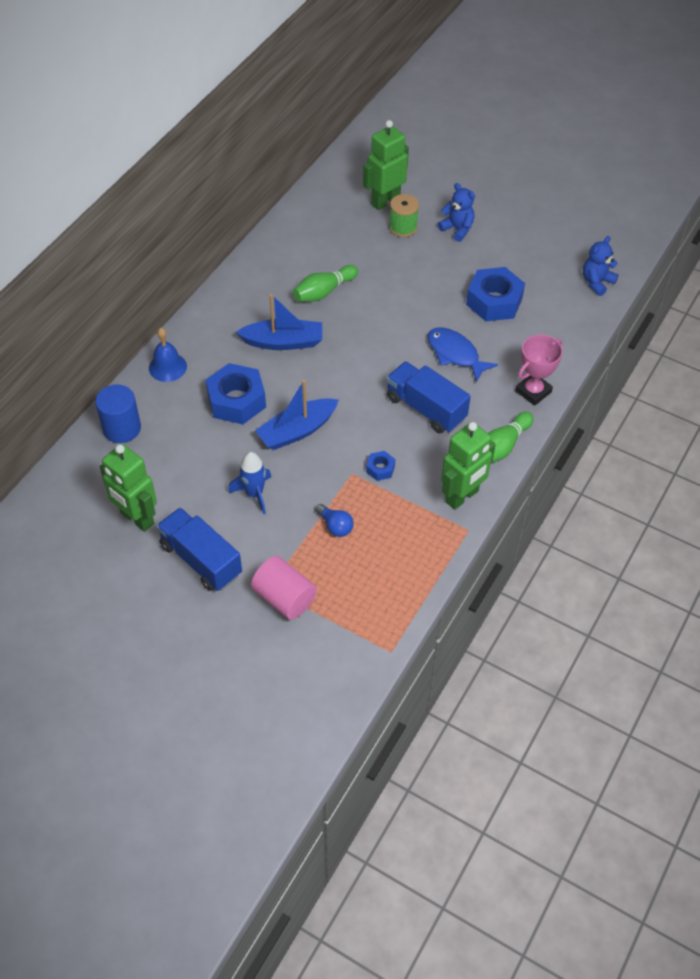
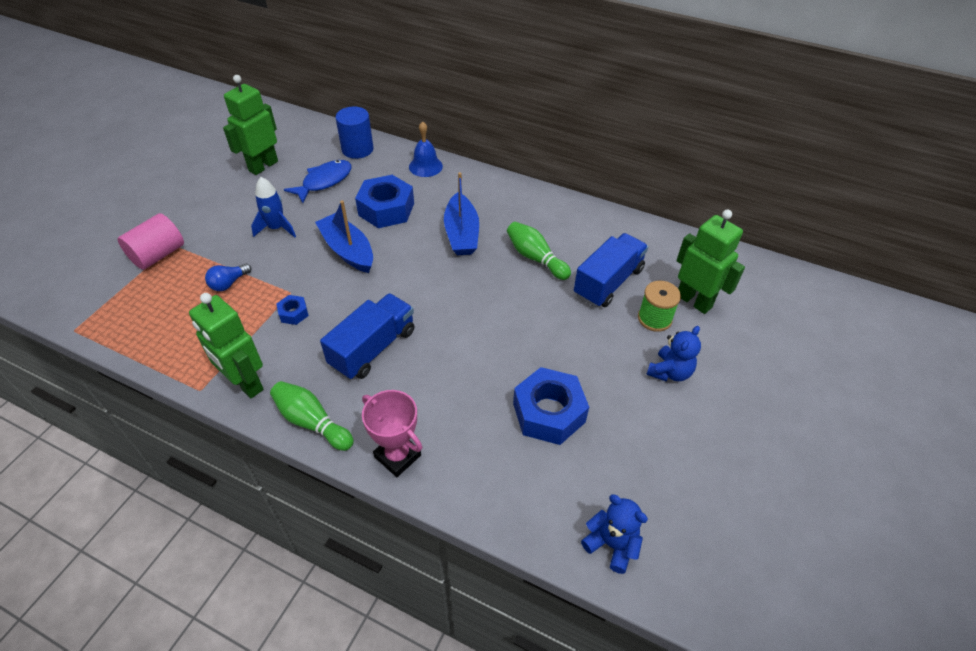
camera: 85 degrees right, 5 degrees down
blue truck [156,507,242,591] -> blue truck moved to [574,233,649,307]
blue fish [428,327,498,382] -> blue fish moved to [284,160,351,203]

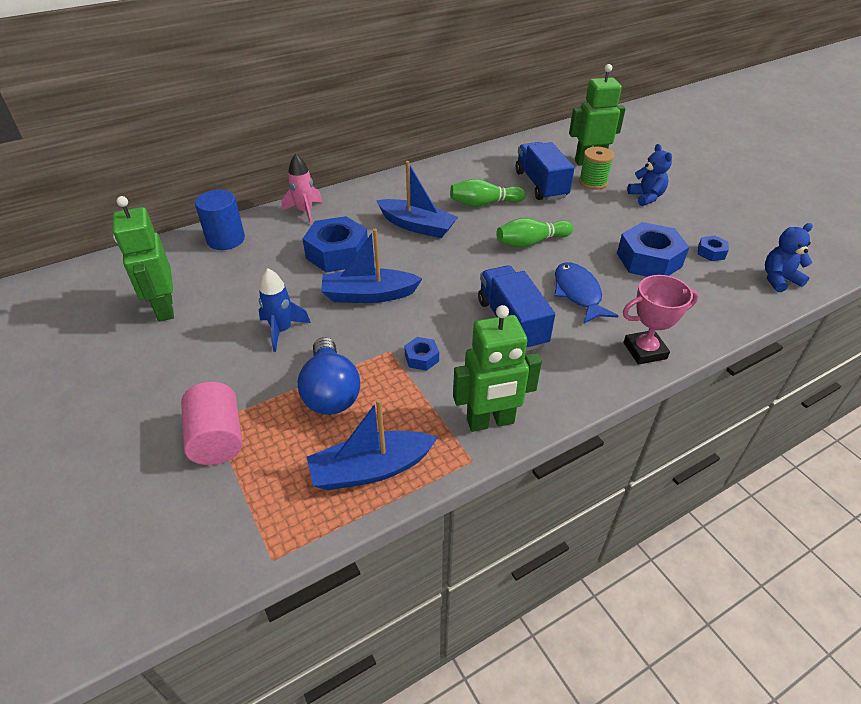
camera: 55 degrees left, 5 degrees down
blue light bulb [205,264,252,291] -> blue light bulb [297,337,360,415], size x1.84
green bowling pin [270,381,354,451] -> green bowling pin moved to [496,218,573,248]
blue fish [284,160,351,203] -> blue fish moved to [554,262,618,323]
blue bell [409,121,443,177] -> pink rocket [281,154,322,224]
none -> blue boat [307,399,438,490]
none -> blue nut [698,236,729,261]

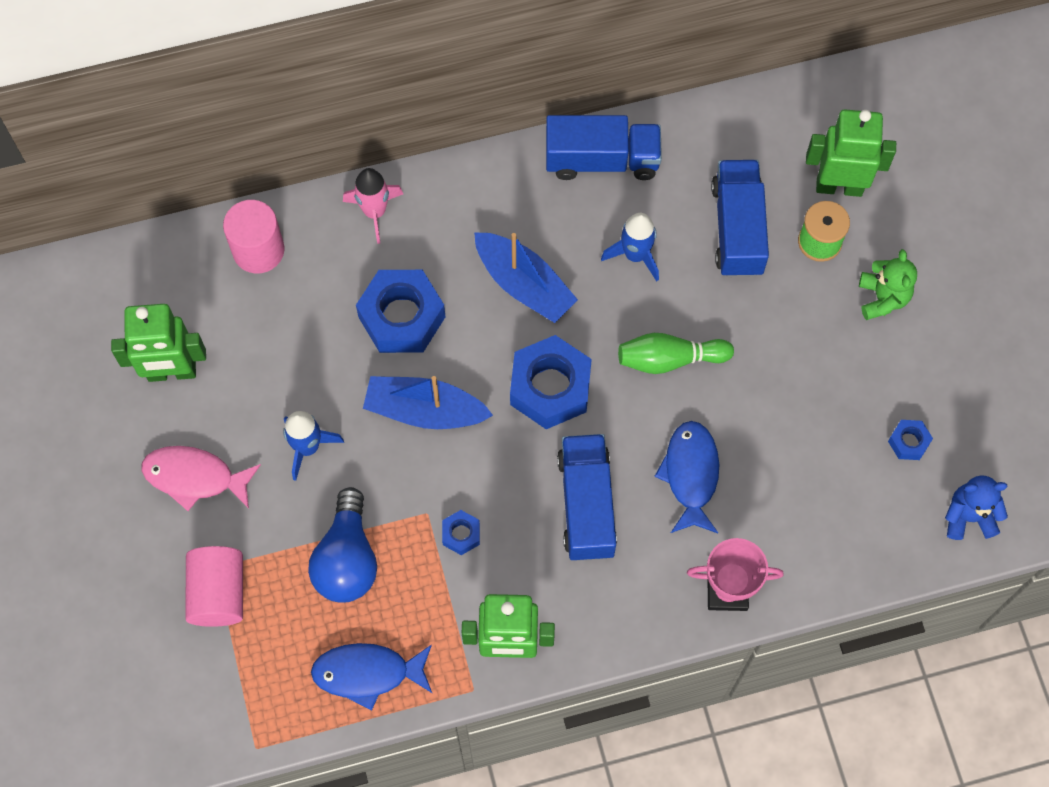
camera: 15 degrees right, 25 degrees up
green robot [113,196,174,322] -> green robot turned 90 degrees counterclockwise [111,304,206,382]
blue cylinder [195,190,245,250] -> pink cylinder [223,200,284,273]
blue boat [307,399,438,490] -> blue fish [311,643,432,711]
green bowling pin [450,179,525,207] -> blue rocket [601,213,659,281]
blue nut [617,222,689,277] -> blue nut moved to [510,335,592,429]
blue teddy bear [627,144,672,206] -> green teddy bear [859,249,917,320]
none -> pink fish [142,446,261,511]
none -> blue truck [546,115,662,180]

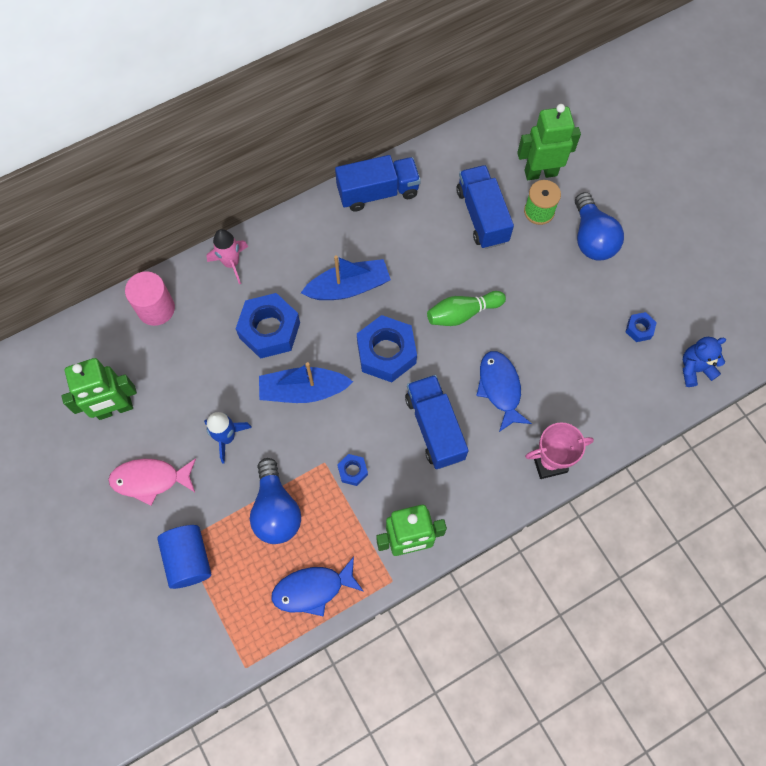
camera: 15 degrees left, 0 degrees up
pink cylinder [185,546,243,627] -> blue cylinder [157,525,211,589]
blue boat [474,232,578,323] -> blue boat turned 45 degrees counterclockwise [301,255,391,300]
blue rocket [601,213,659,281] -> none
green teddy bear [859,249,917,320] -> blue light bulb [575,192,624,261]

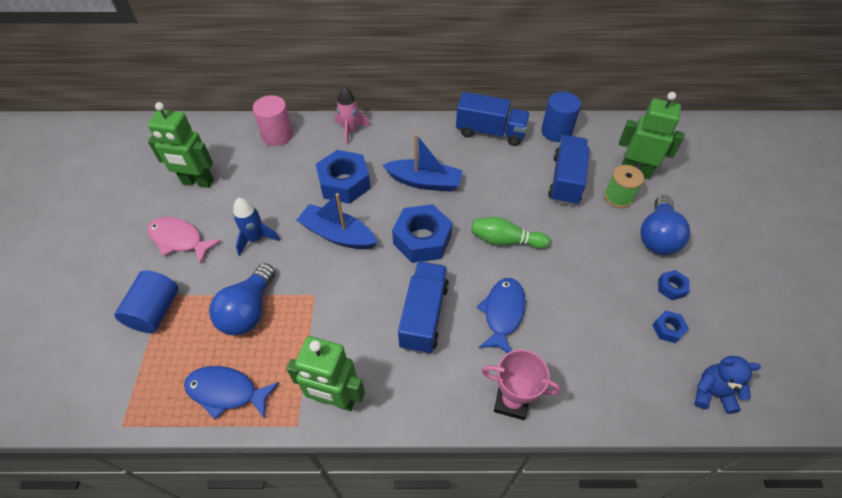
camera: 30 degrees right, 15 degrees down
blue nut [337,454,368,486] -> blue nut moved to [658,270,690,300]
none -> blue cylinder [541,92,581,142]

